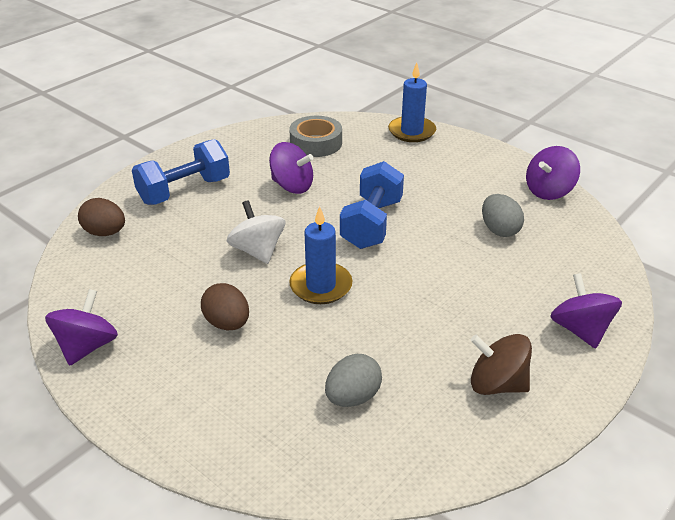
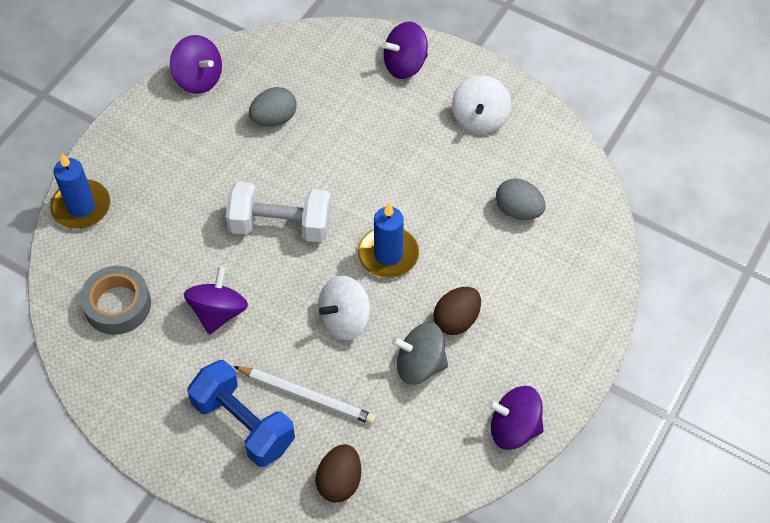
camera: 100 degrees left, 20 degrees up
blue dumbbell [340,161,404,249] -> white dumbbell [226,181,331,242]
brown spinning top [471,334,532,395] -> white spinning top [452,75,511,134]
none -> white pencil [233,366,376,425]
none -> grey spinning top [392,323,448,385]

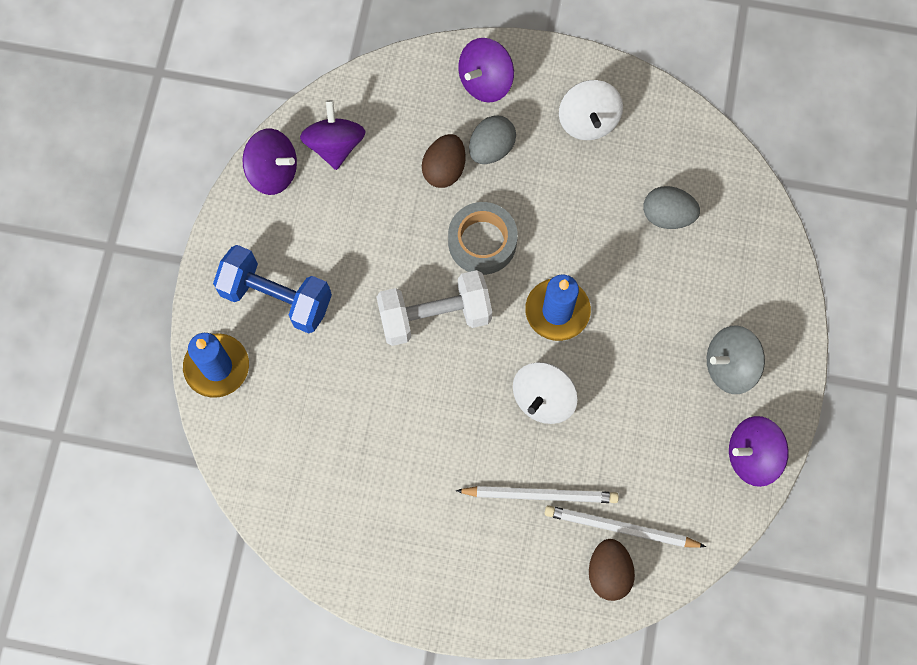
camera: 20 degrees left, 15 degrees up
grey tape [80,266,151,335] -> grey tape moved to [448,202,518,275]
purple spinning top [184,266,248,334] -> purple spinning top moved to [300,100,366,170]
blue dumbbell [187,360,295,467] -> blue dumbbell moved to [213,245,332,333]
grey egg [249,87,297,126] -> grey egg moved to [469,115,516,164]
grey spinning top [392,323,448,385] -> grey spinning top moved to [707,326,765,394]
brown egg [433,287,481,335] -> brown egg moved to [422,134,466,188]
none -> white pencil [545,505,706,548]

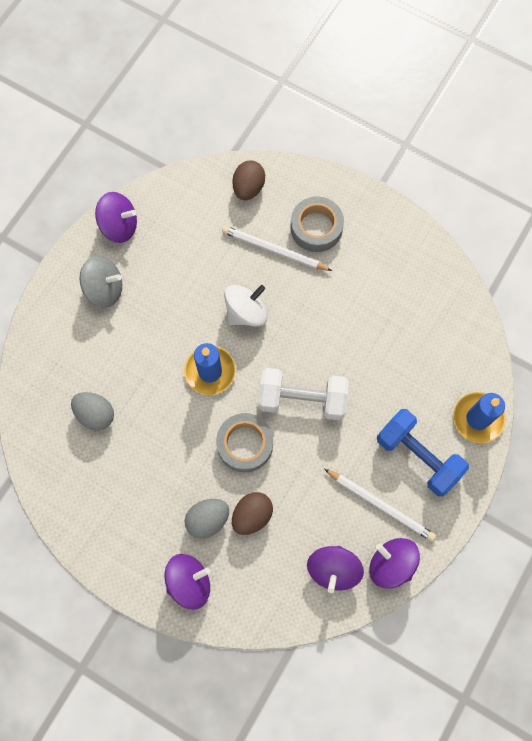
camera: 160 degrees left, 0 degrees up
white pencil [545,505,706,548] -> white pencil moved to [324,469,436,542]
white spinning top [559,80,623,140] -> none
none -> grey tape [290,196,344,252]

